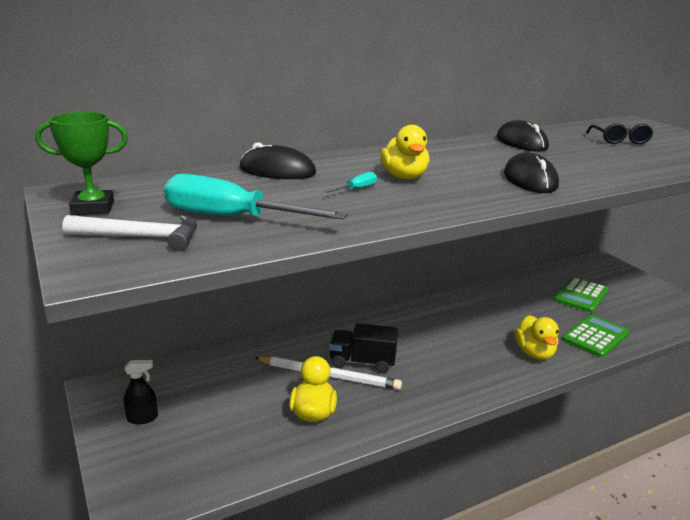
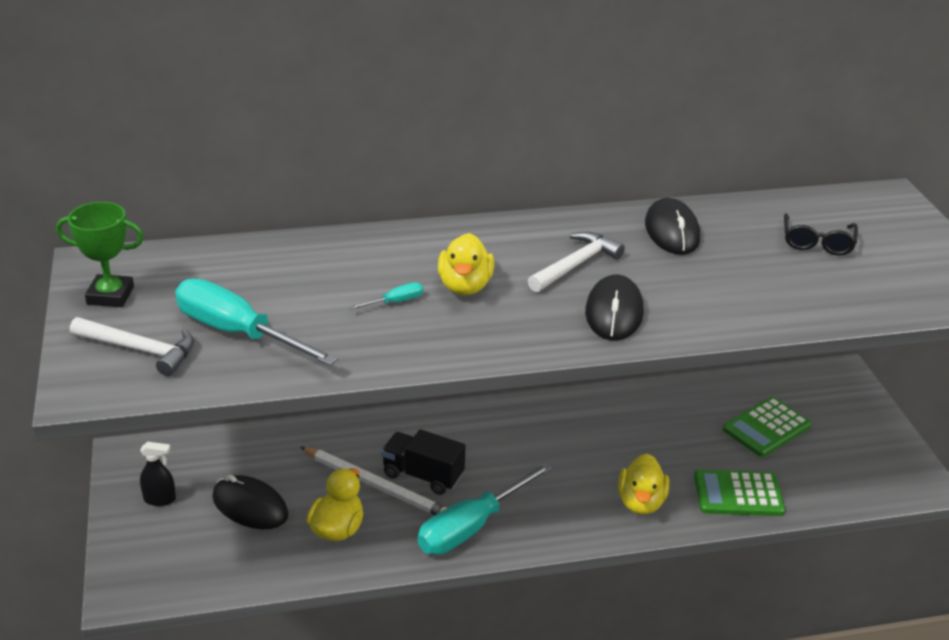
camera: 15 degrees right, 10 degrees up
black mouse [240,142,316,179] -> black mouse moved to [212,475,288,529]
green calculator [562,315,630,358] -> green calculator turned 150 degrees counterclockwise [694,470,785,516]
none -> turquoise screwdriver [418,462,553,555]
none -> white hammer [528,232,625,292]

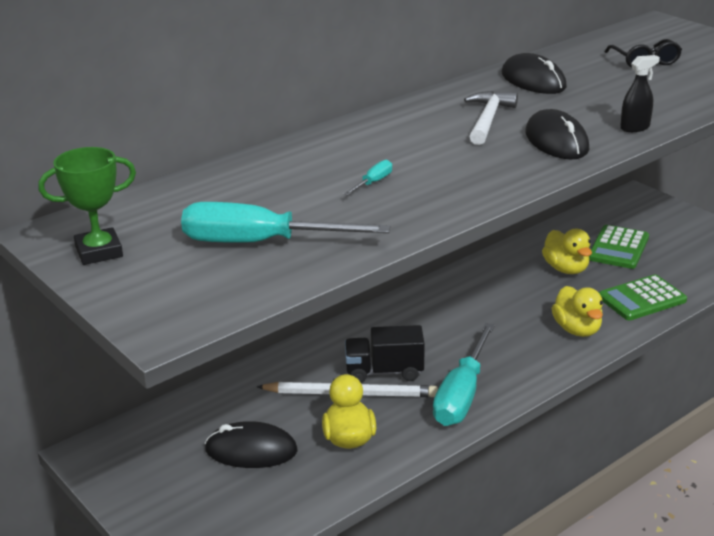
camera: 25 degrees left, 5 degrees down
white hammer [70,317,194,376] -> none
black spray bottle [140,442,176,506] -> black spray bottle moved to [620,55,660,132]
yellow duck [438,233,494,295] -> yellow duck moved to [542,229,592,274]

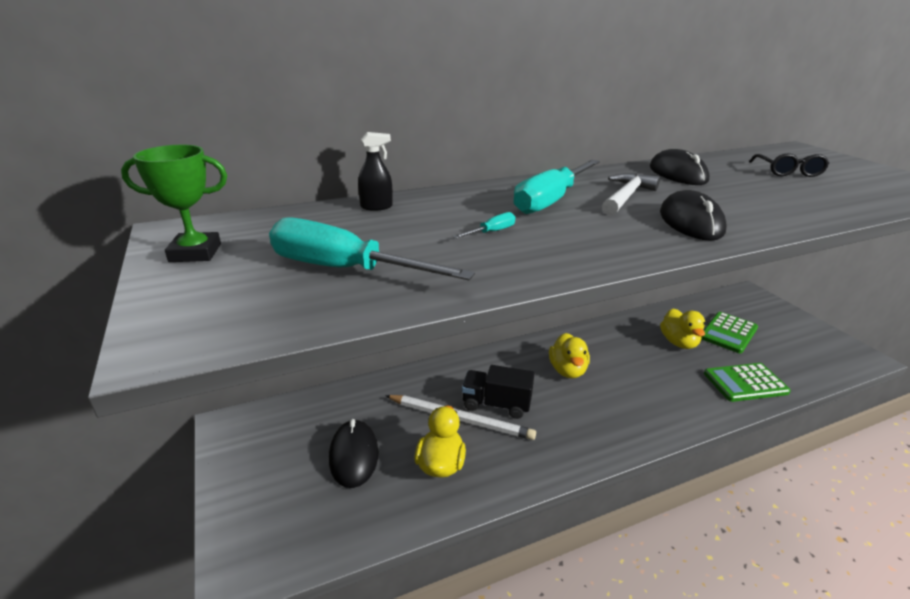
camera: 15 degrees right, 0 degrees up
black mouse [205,421,298,468] -> black mouse turned 60 degrees clockwise [329,419,378,488]
turquoise screwdriver [433,323,495,426] -> turquoise screwdriver moved to [513,160,600,214]
yellow duck [551,286,603,337] -> yellow duck moved to [549,333,590,378]
black spray bottle [620,55,660,132] -> black spray bottle moved to [358,132,393,211]

